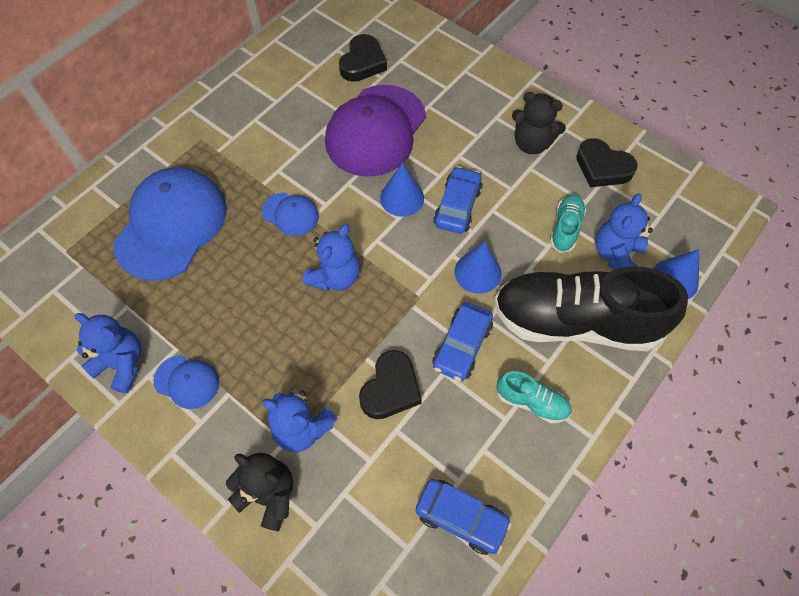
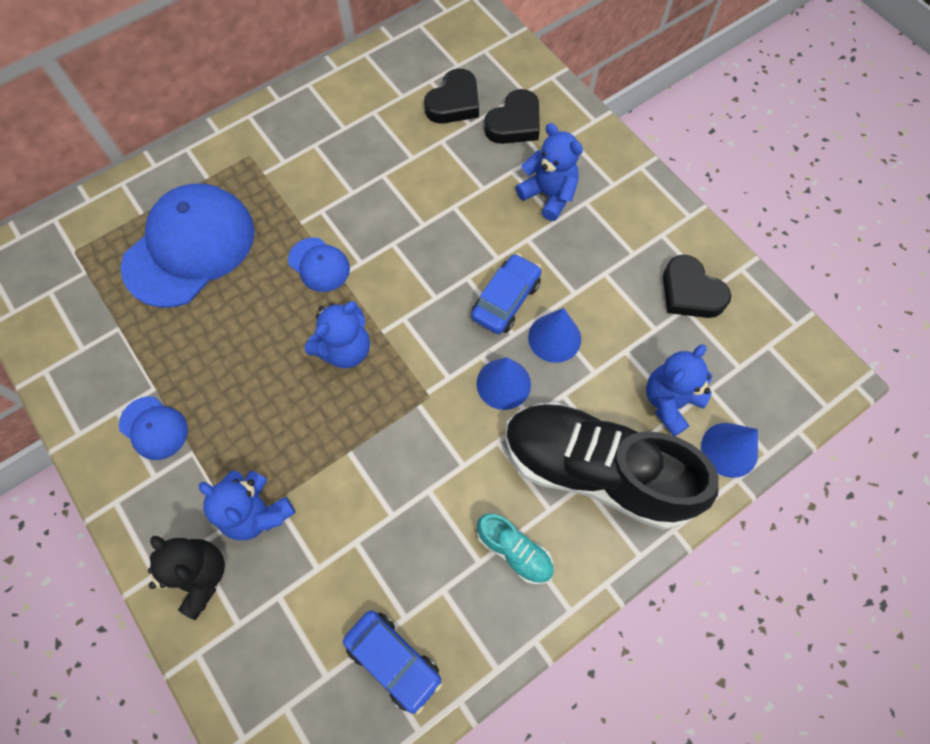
camera: 15 degrees right, 5 degrees up
blue teddy bear [75,313,142,393] -> blue teddy bear moved to [516,123,583,221]
purple cap [325,85,426,177] -> none
black heart [359,350,422,419] -> black heart moved to [484,89,540,144]
blue cone [380,163,424,217] -> blue cone moved to [528,308,581,363]
blue car [432,302,493,381] -> none
black teddy bear [512,92,566,154] -> none
turquoise shoe [550,194,586,253] -> none

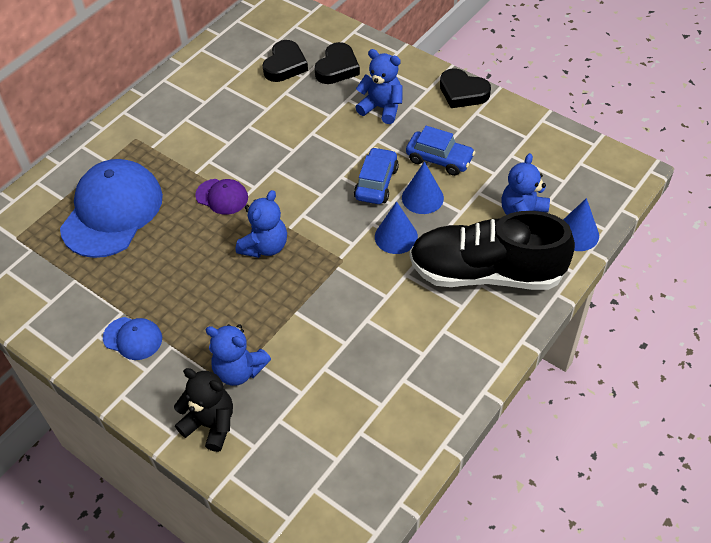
camera: 15 degrees left, 15 degrees down
blue cap [288,237,350,292] -> purple cap [195,179,248,215]
blue car [343,610,442,715] -> blue car moved to [406,126,475,176]
turquoise shoe [477,513,554,584] -> none
black heart [663,255,731,318] -> black heart moved to [440,68,491,108]

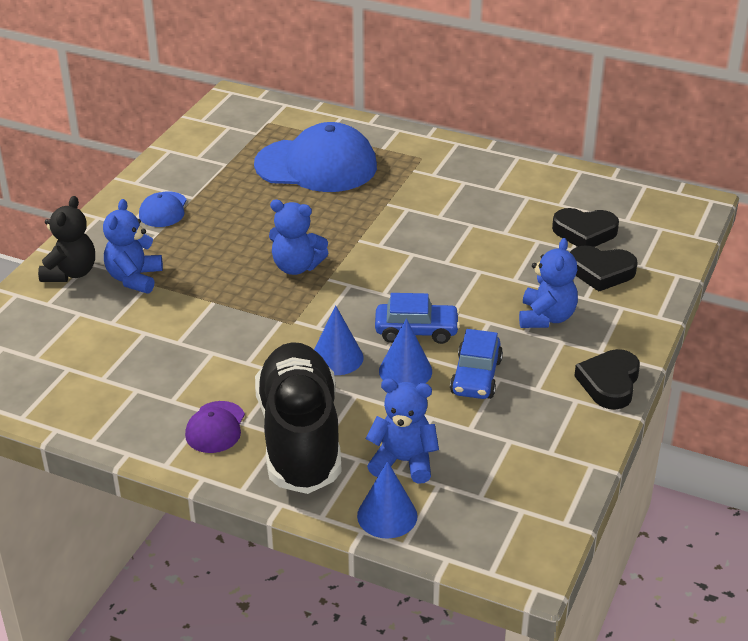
camera: 75 degrees right, 15 degrees down
purple cap [195,179,248,215] -> purple cap moved to [185,401,245,453]

